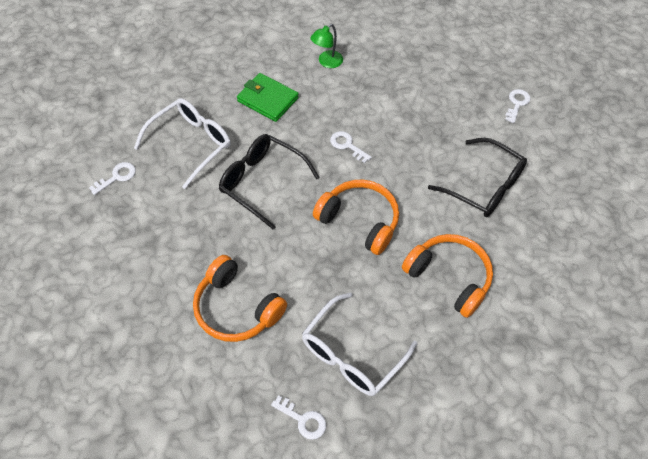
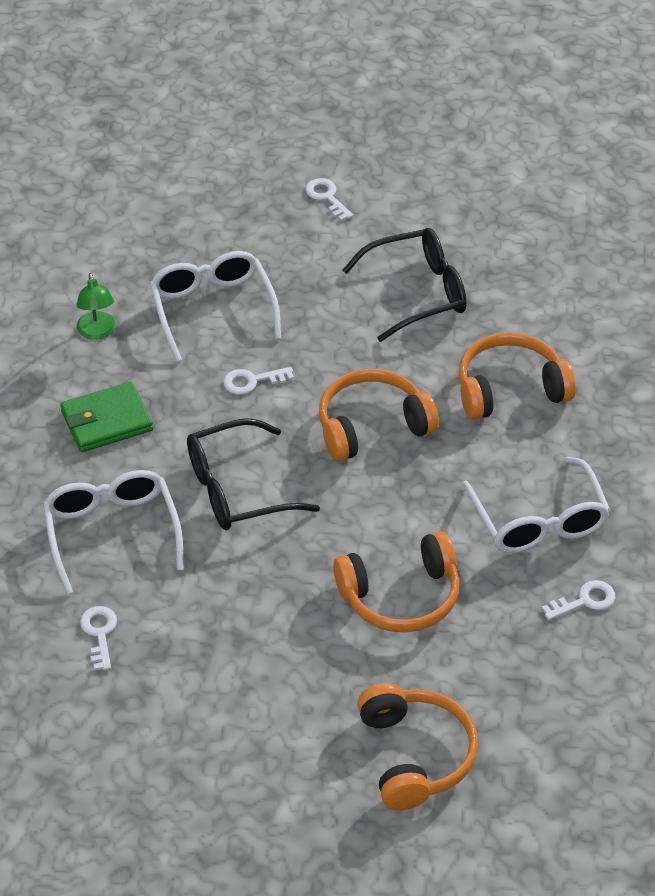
camera: 55 degrees left, 10 degrees down
none -> white glasses [150,251,281,362]
none -> orange headphones [357,683,478,810]

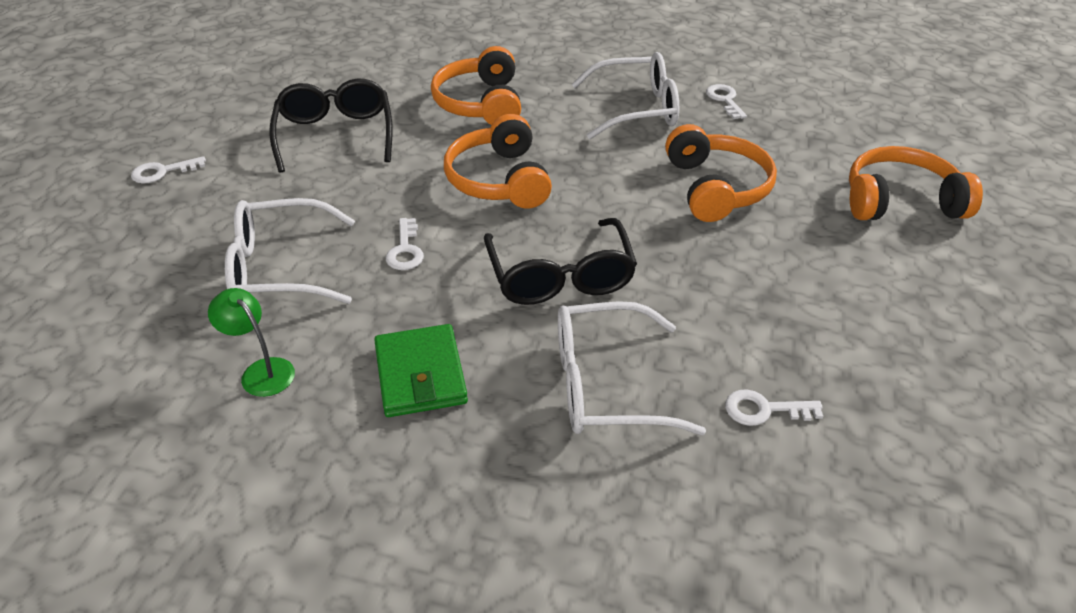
camera: 80 degrees left, 5 degrees down
green lamp [77,273,116,340] -> green lamp turned 135 degrees counterclockwise [208,288,295,397]

